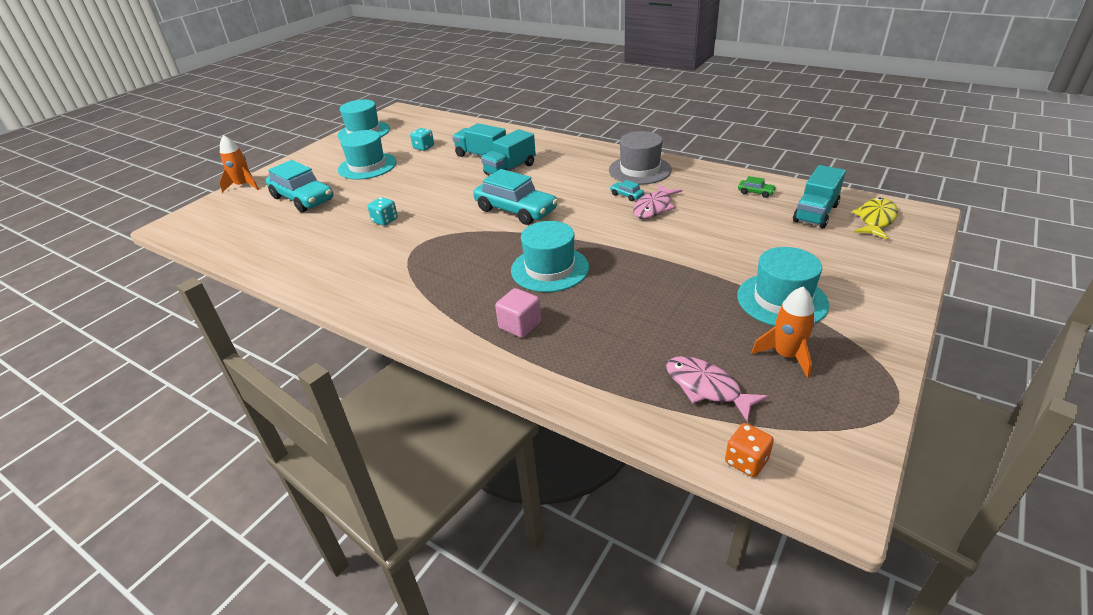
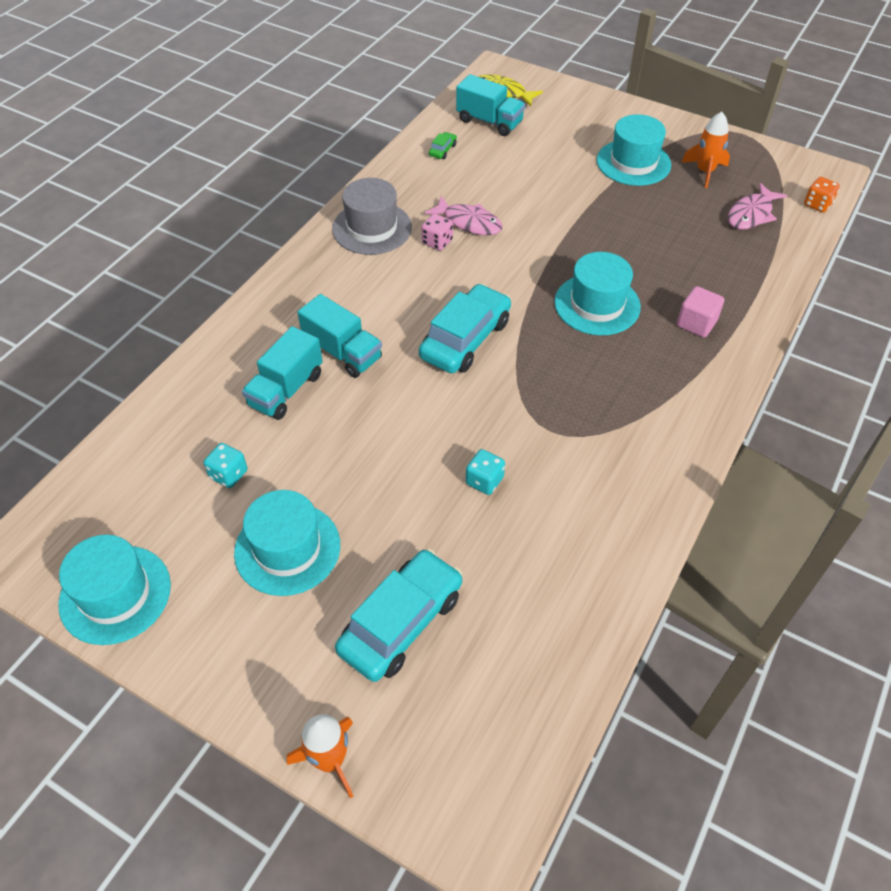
camera: 95 degrees left, 15 degrees up
turquoise car [610,180,644,201] -> pink dice [421,214,453,251]

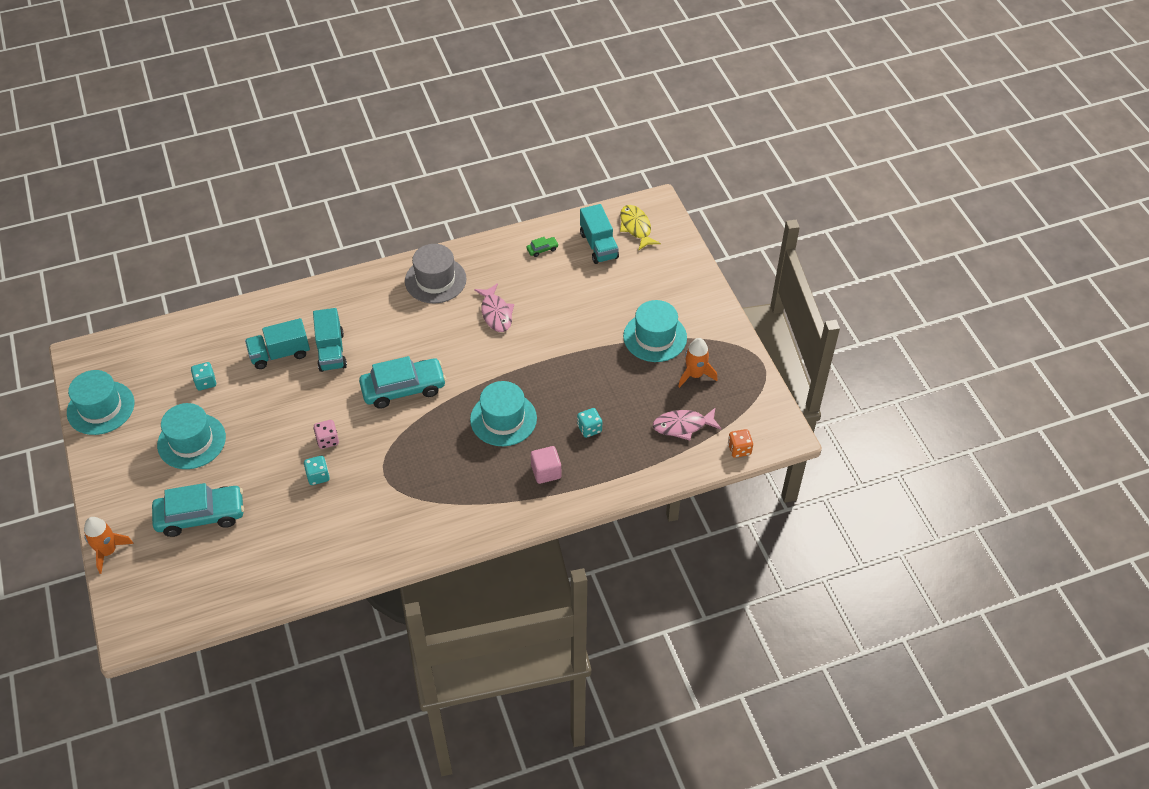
camera: 40 degrees right, 0 degrees up
pink dice [421,214,453,251] -> pink dice moved to [314,420,339,449]
none -> turquoise dice [577,408,602,438]

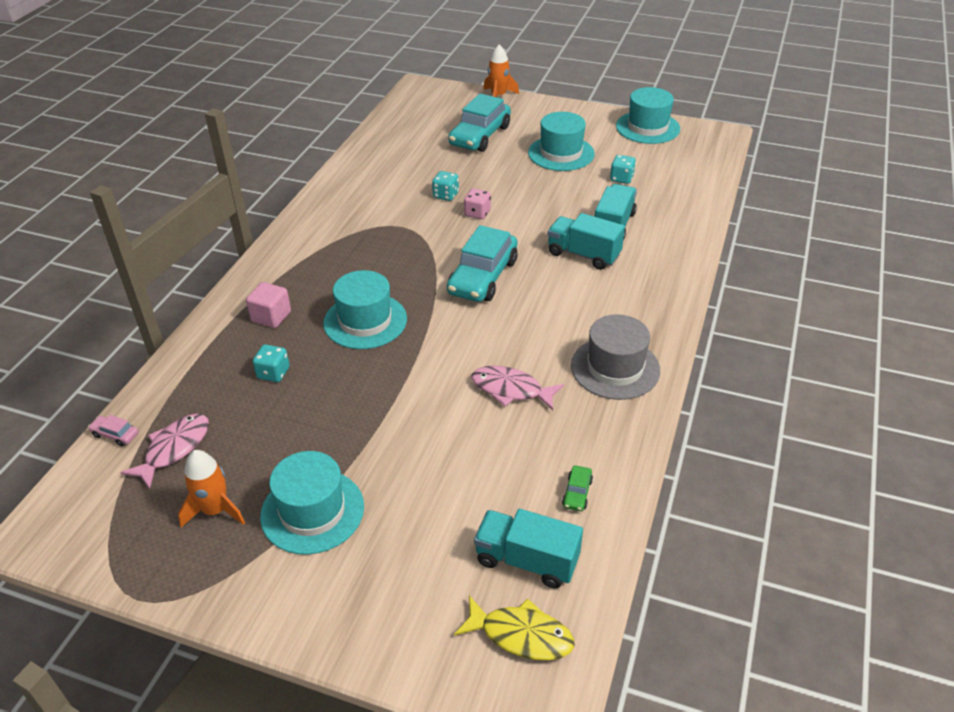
camera: 130 degrees right, 10 degrees down
orange dice [728,429,753,458] -> none
none -> pink car [88,415,139,447]

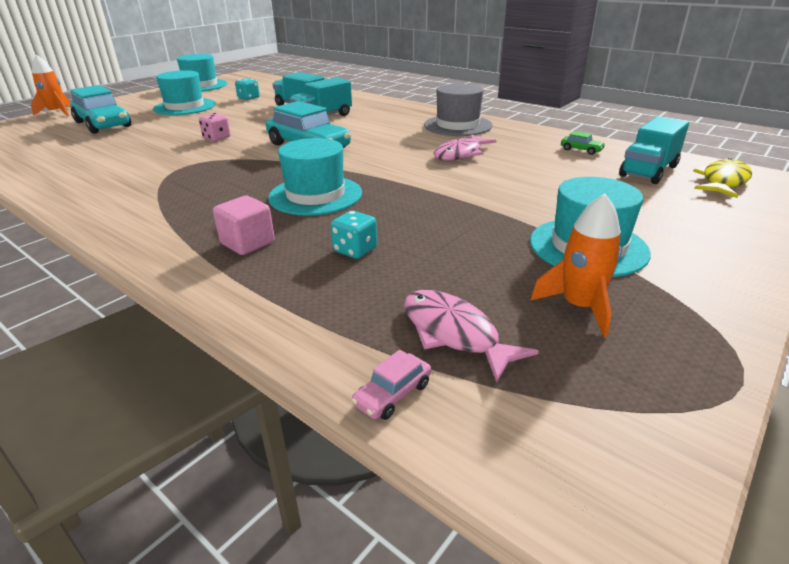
camera: 70 degrees left, 10 degrees down
turquoise dice [432,171,459,201] -> none

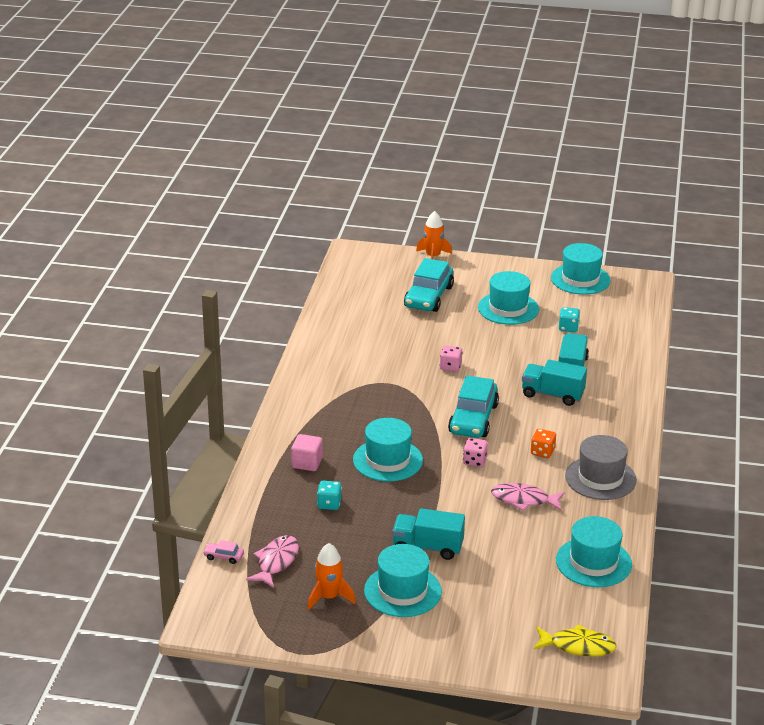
camera: 60 degrees right, 0 degrees up
green car [561,131,605,155] -> turquoise hat [556,516,632,587]
turquoise truck [619,116,689,184] -> turquoise truck moved to [392,508,465,560]
none -> pink dice [463,438,488,467]
none -> orange dice [531,429,556,458]

